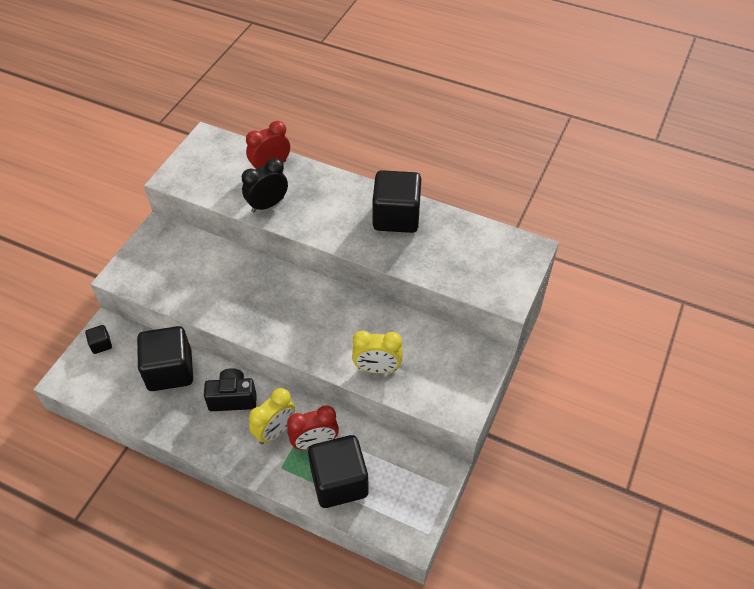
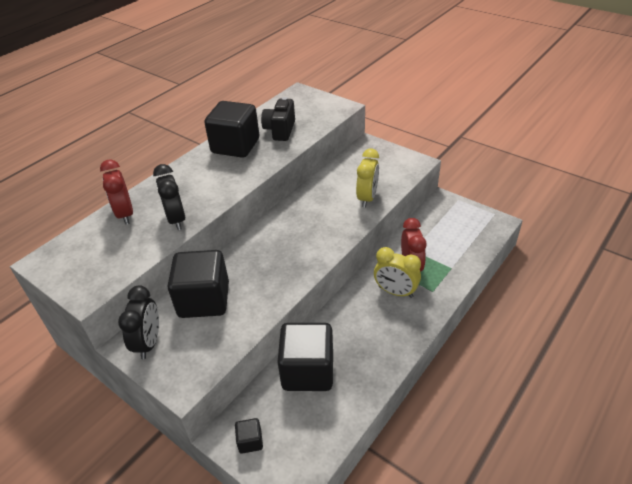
camera: 75 degrees left, 10 degrees down
black camera [204,368,257,411] -> black camera moved to [261,97,295,141]
yellow clock [249,388,295,444] -> yellow clock turned 150 degrees clockwise [374,247,421,298]
black cube [308,435,369,508] -> black cube moved to [168,250,229,318]
none -> black clock [118,286,159,359]

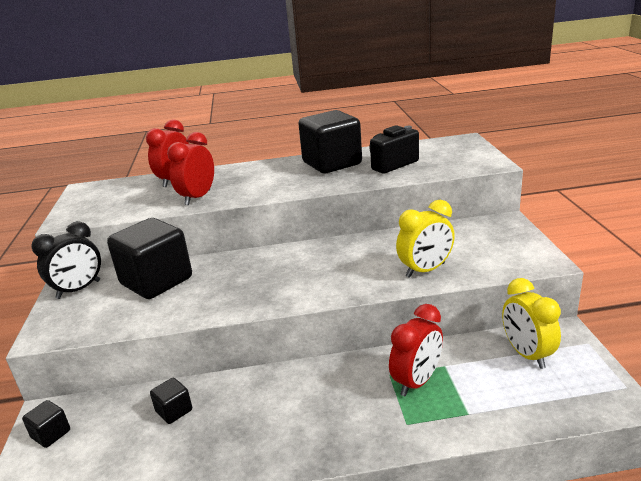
camera: 45 degrees right, 15 degrees down
black clock [153,164,185,230] -> red clock [167,132,214,205]
black cube [277,323,333,391] -> black cube [150,378,192,424], size x0.43
yellow clock [374,247,421,298] -> yellow clock moved to [502,278,561,369]

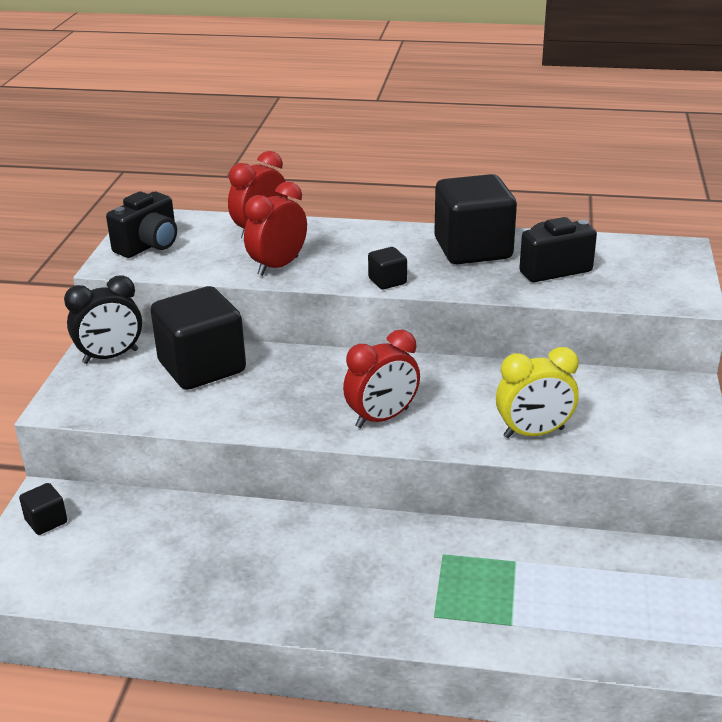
camera: 15 degrees right, 5 degrees up
black cube [150,378,192,424] -> black cube moved to [368,247,407,290]
red clock [389,304,443,396] -> red clock moved to [343,330,420,428]
yellow clock [502,278,561,369] -> none
none -> black camera [106,191,177,258]

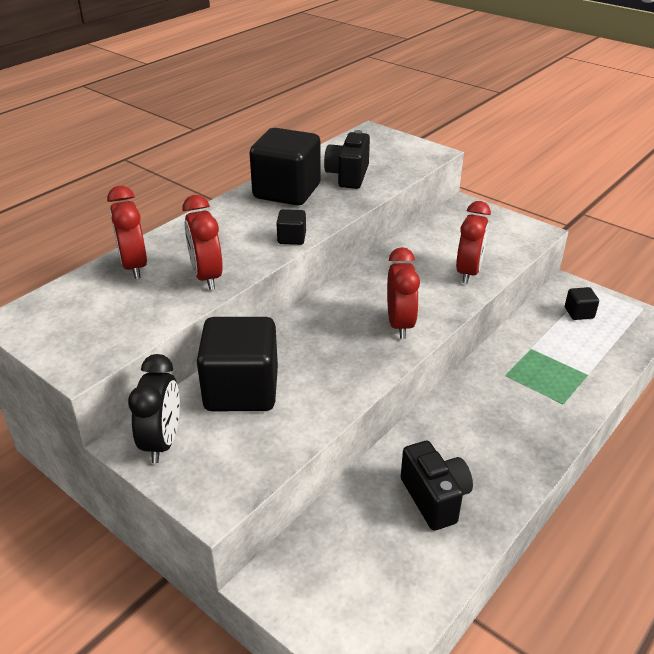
camera: 60 degrees left, 5 degrees up
black cube [19,483,67,535] -> black cube moved to [565,287,599,320]
black camera [106,191,177,258] -> black camera moved to [401,441,473,531]
yellow clock [496,347,579,438] -> red clock [456,201,491,284]

